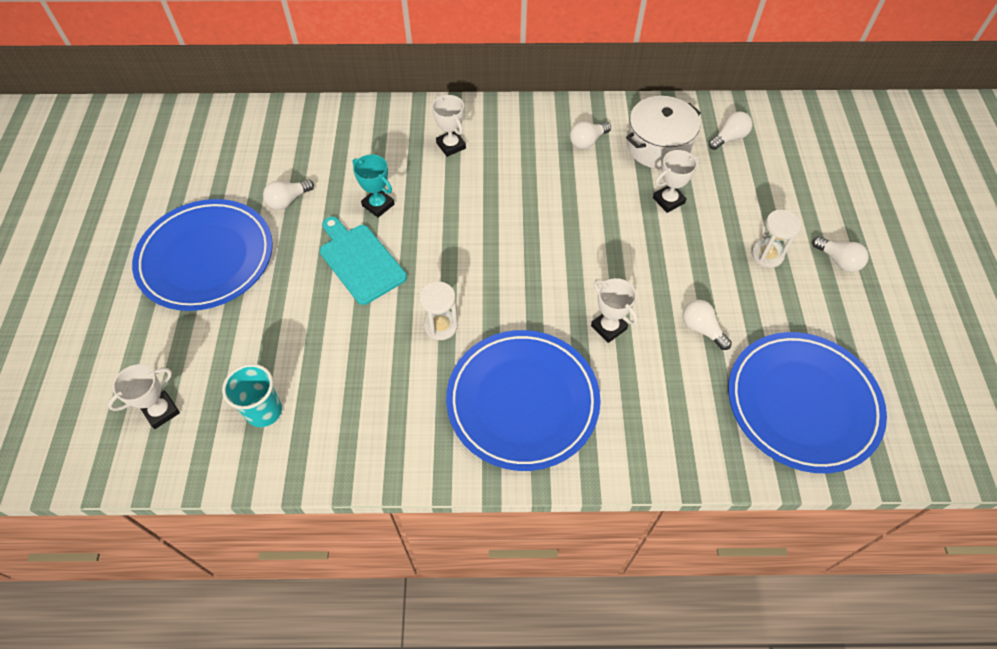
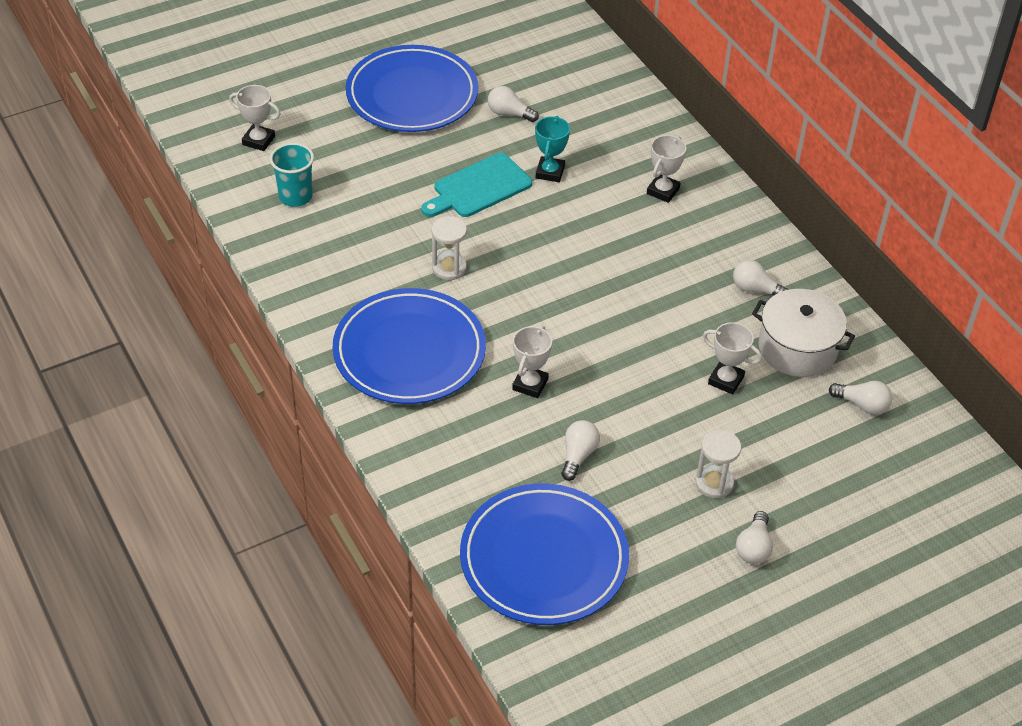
camera: 60 degrees right, 10 degrees down
turquoise cutting board [320,217,407,305] -> turquoise cutting board turned 150 degrees counterclockwise [421,153,532,217]

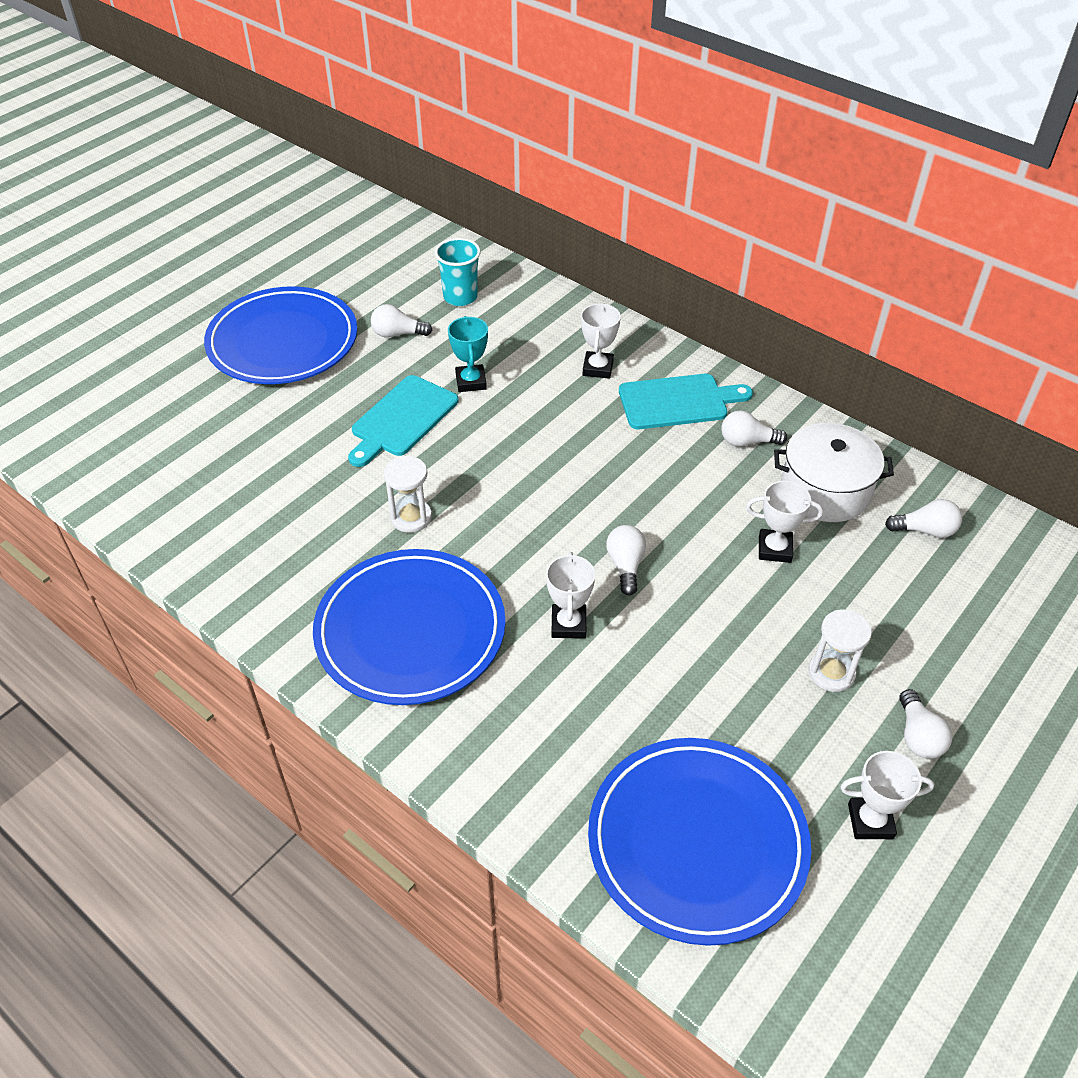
camera: 20 degrees left, 0 degrees up
white trophy [229,85,280,151] -> white trophy moved to [840,751,934,839]
turquoise cup [270,143,314,207] -> turquoise cup moved to [435,238,481,306]
white light bulb [561,420,600,481] -> white light bulb moved to [606,525,646,595]
none -> turquoise cutting board [619,374,753,429]

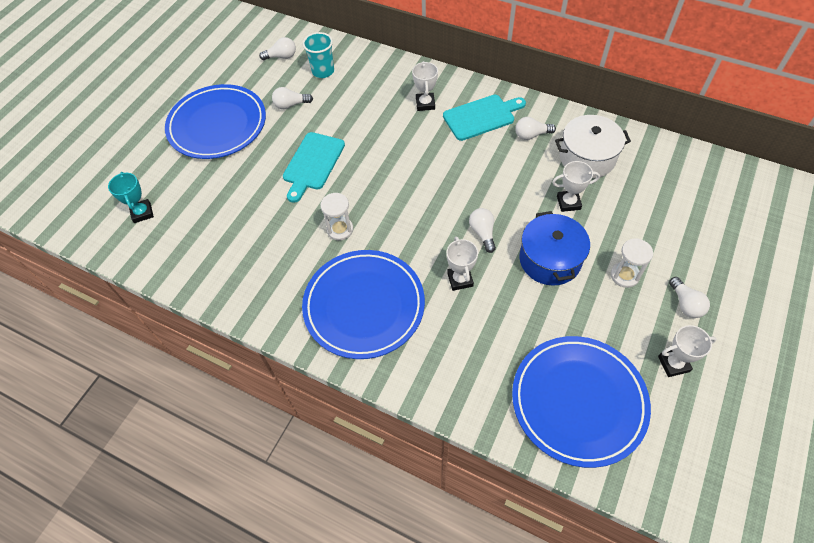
camera: 10 degrees left, 10 degrees up
turquoise trophy [448,316,488,392] -> turquoise trophy moved to [108,172,154,223]
white light bulb [885,499,962,538] -> white light bulb moved to [259,37,296,60]
none -> blue pot [519,211,590,286]

